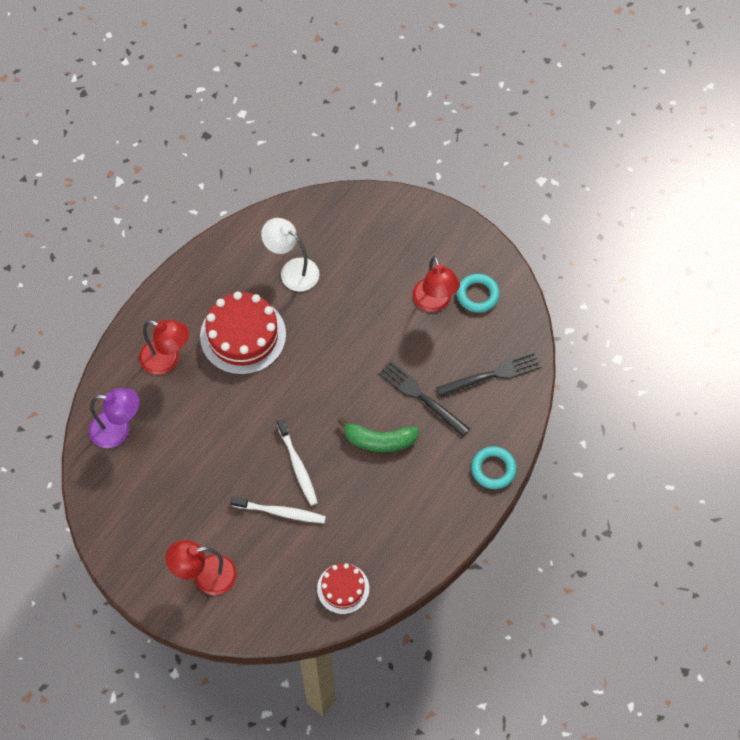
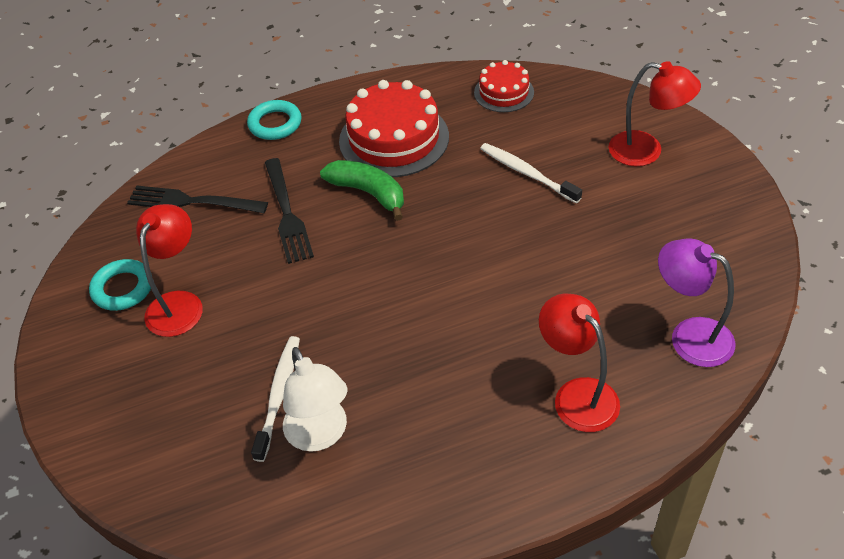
camera: 145 degrees left, 15 degrees down
red cake [200,291,286,375] -> red cake moved to [339,80,449,177]
white toothbrush [277,419,318,506] -> white toothbrush moved to [251,336,300,462]

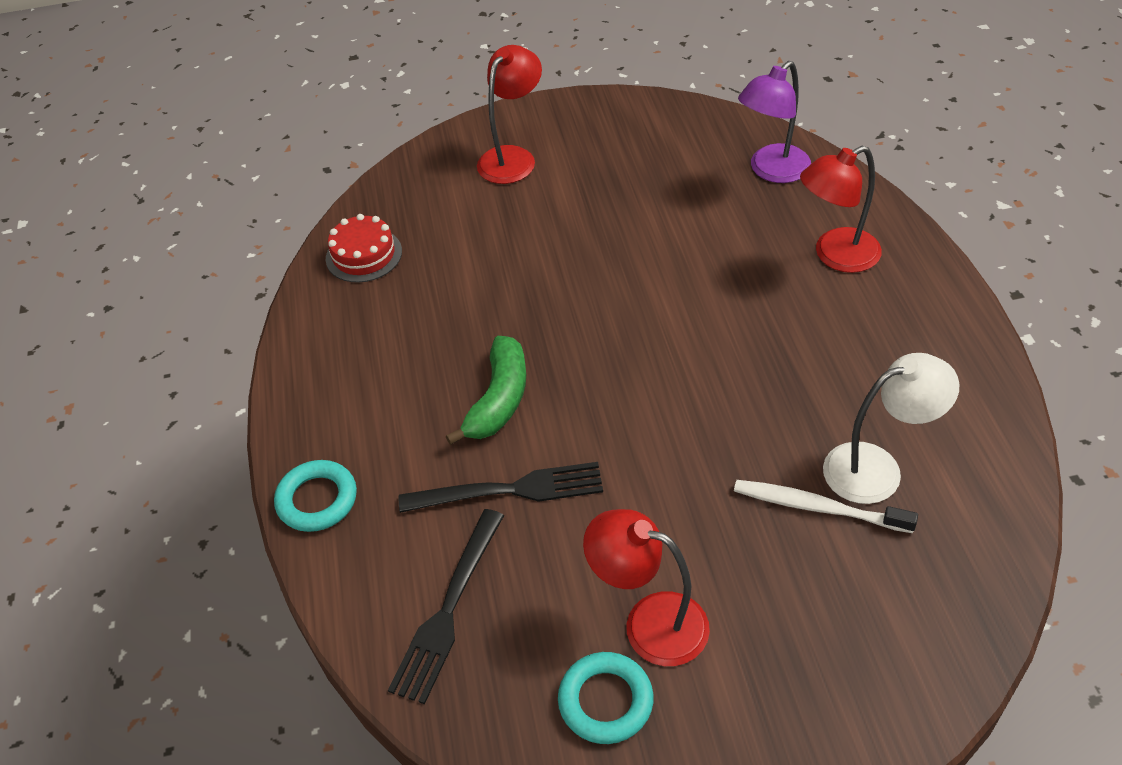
camera: 80 degrees left, 0 degrees up
green banana [320,160,404,221] -> green banana turned 150 degrees clockwise [446,336,526,445]
red cake [339,80,449,177] -> none
white toothbrush [480,143,582,203] -> none

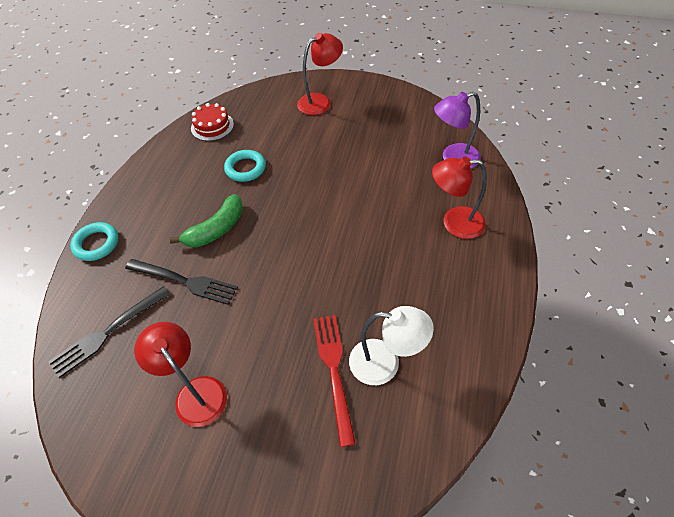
camera: 25 degrees right, 5 degrees up
turquoise ring [558,652,654,744] -> turquoise ring moved to [224,150,266,182]
white toothbrush [734,480,918,533] -> red fork [313,315,356,447]

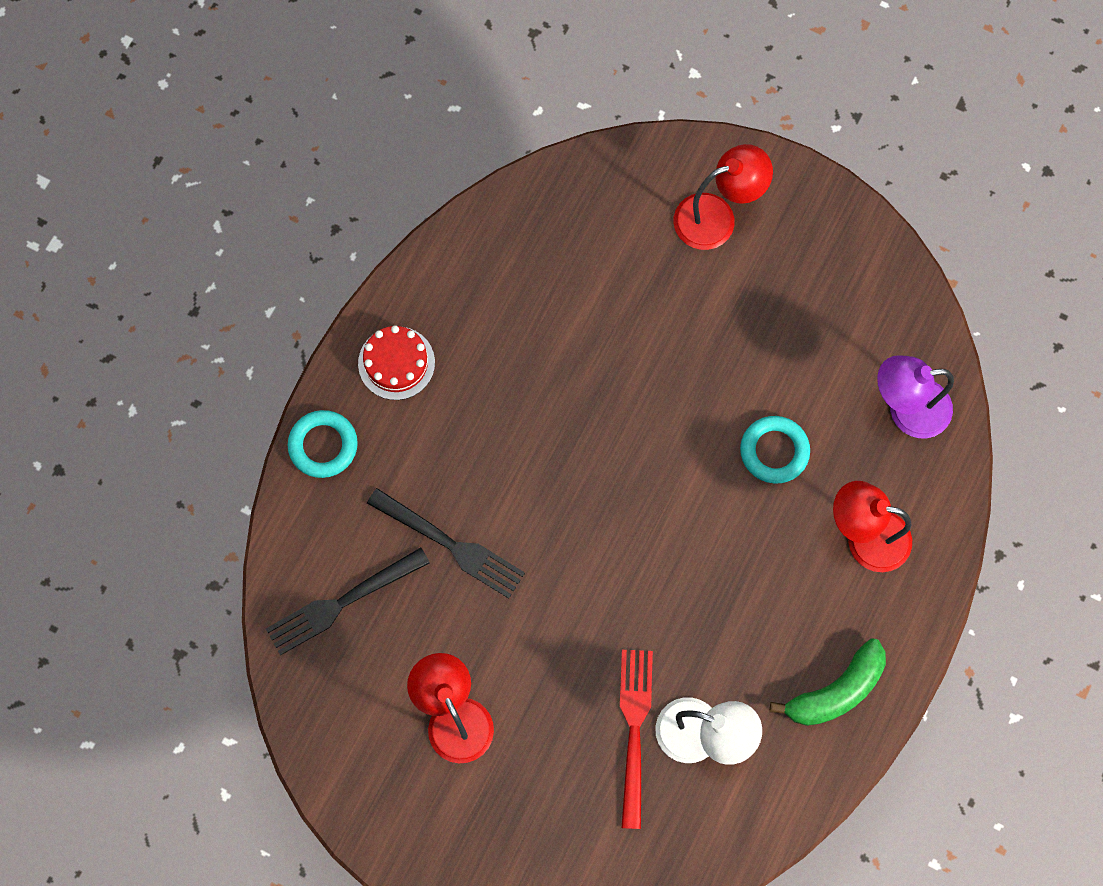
camera: 10 degrees right, 20 degrees up
green banana [170,194,243,248] -> green banana moved to [770,638,886,726]
red cake [191,103,234,141] -> red cake moved to [358,326,435,400]
turquoise ring [224,150,266,182] -> turquoise ring moved to [740,416,810,484]

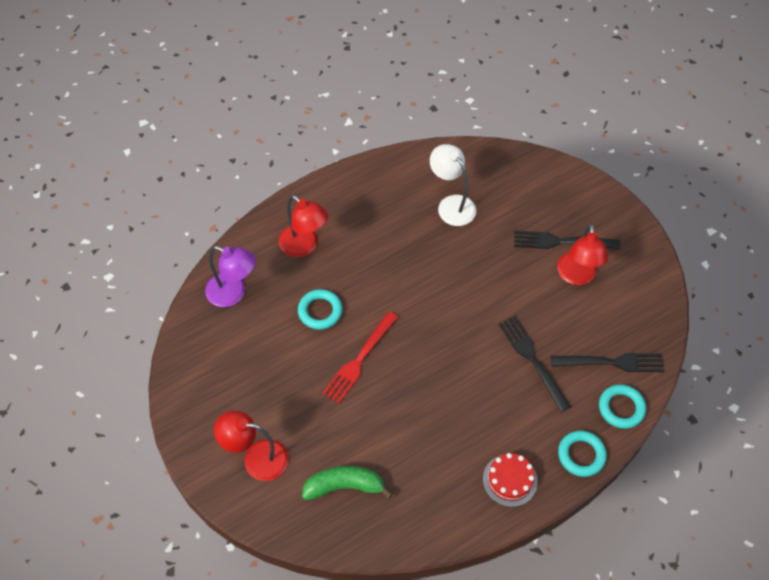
camera: 150 degrees left, 15 degrees down
red fork [620,650,653,829] -> red fork moved to [322,311,398,404]
green banana [770,638,886,726] -> green banana moved to [302,466,393,500]
none -> black fork [514,230,620,249]
none -> turquoise ring [599,384,646,429]

